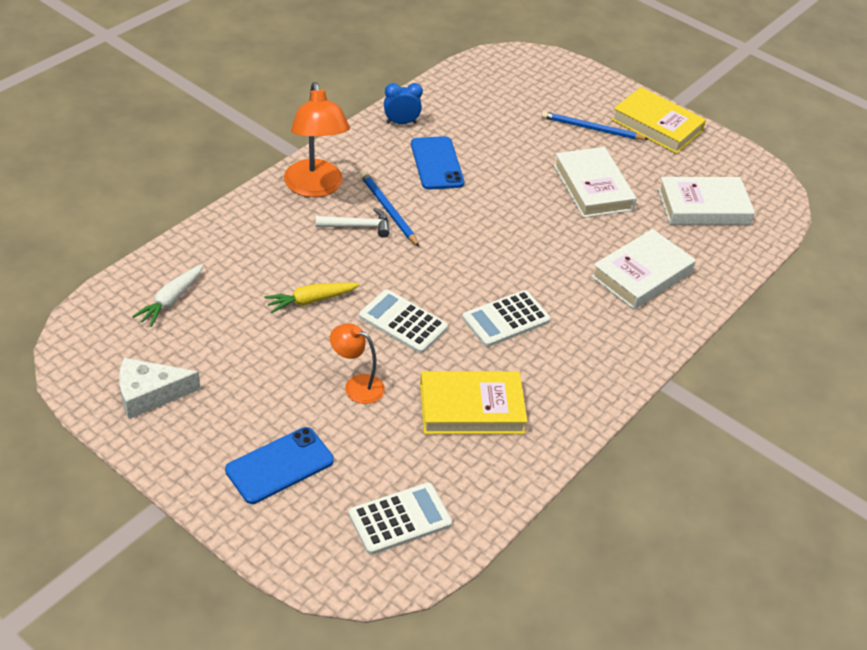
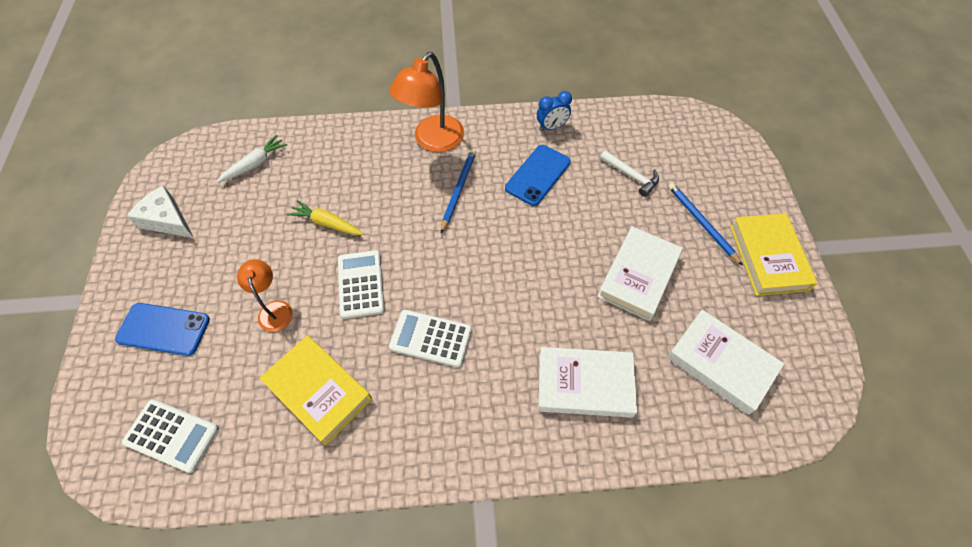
camera: 50 degrees right, 15 degrees up
white carrot [132,264,203,327] -> white carrot turned 150 degrees clockwise [217,135,287,183]
white hammer [316,208,390,238] -> white hammer moved to [600,150,659,197]
blue clock [384,83,423,124] -> blue clock turned 120 degrees clockwise [537,91,572,131]

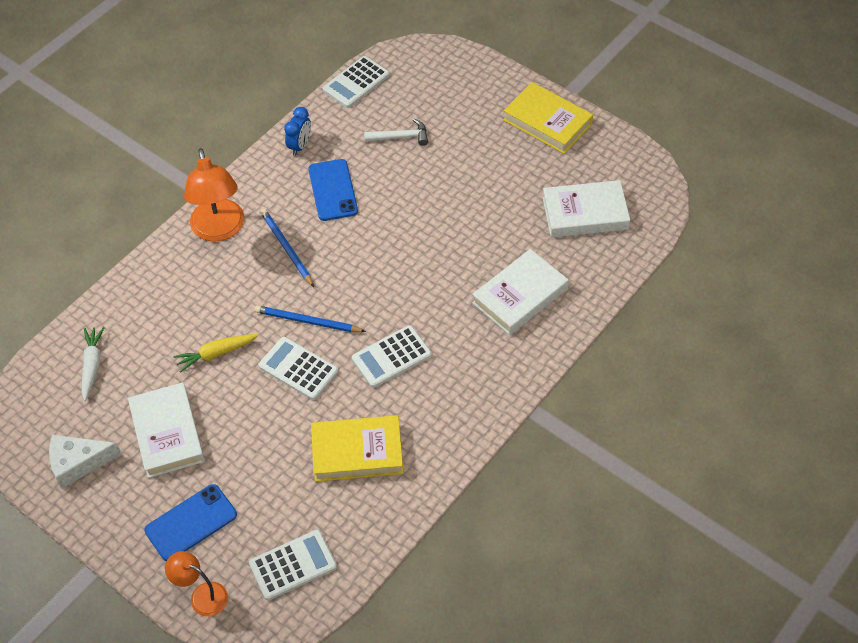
camera: 45 degrees left, 5 degrees down
orange lamp [237,259,293,332] -> orange lamp moved to [165,551,228,616]
white book [597,226,683,321] -> white book moved to [128,382,205,478]
blue pencil [668,183,743,266] -> blue pencil moved to [255,305,366,332]
none -> white calculator [323,56,390,108]

